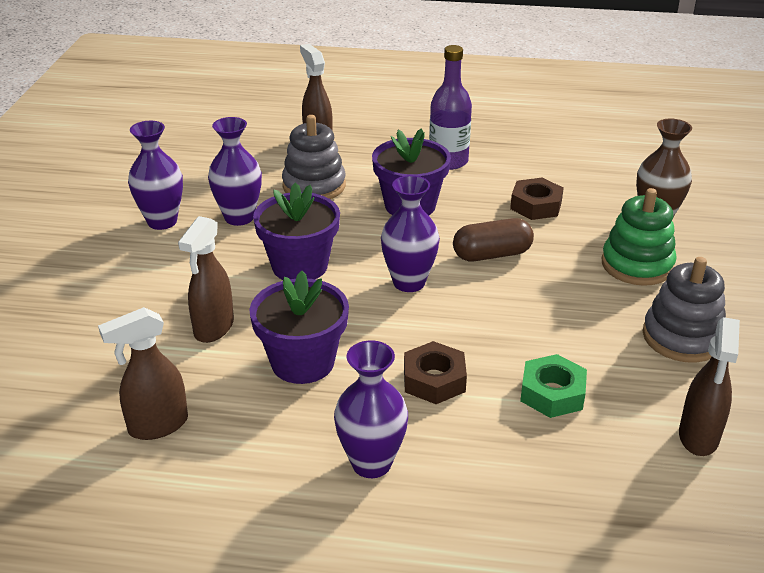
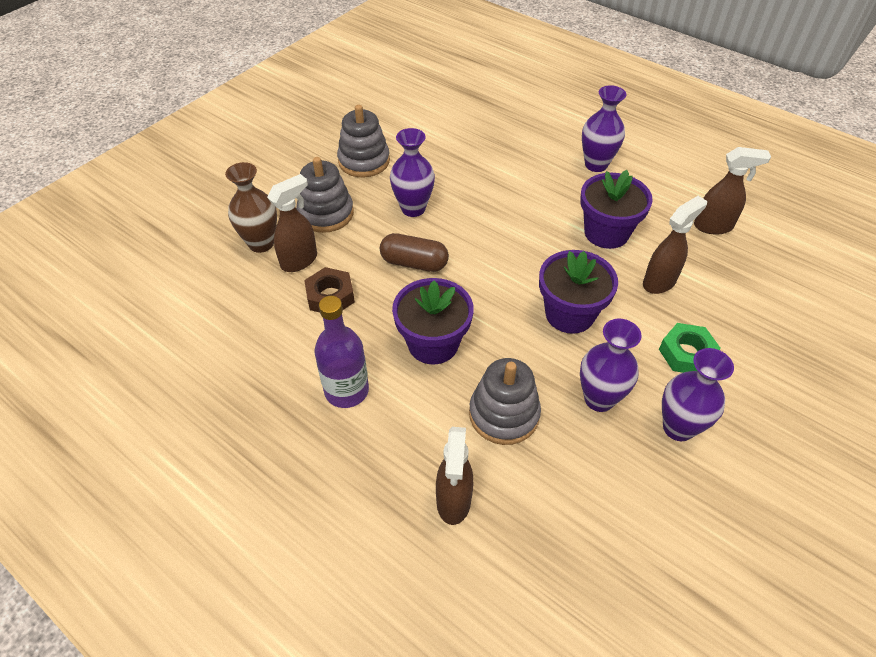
camera: 150 degrees left, 15 degrees up
purple vase [381,175,440,292] -> purple vase moved to [390,128,435,217]
brown nut [404,341,467,404] -> none
green nut [520,354,587,418] -> green nut moved to [659,323,721,373]
green stacking toy [602,188,677,286] -> grey stacking toy [296,157,354,233]
brown spray bottle [679,317,740,456] -> brown spray bottle moved to [267,174,317,272]

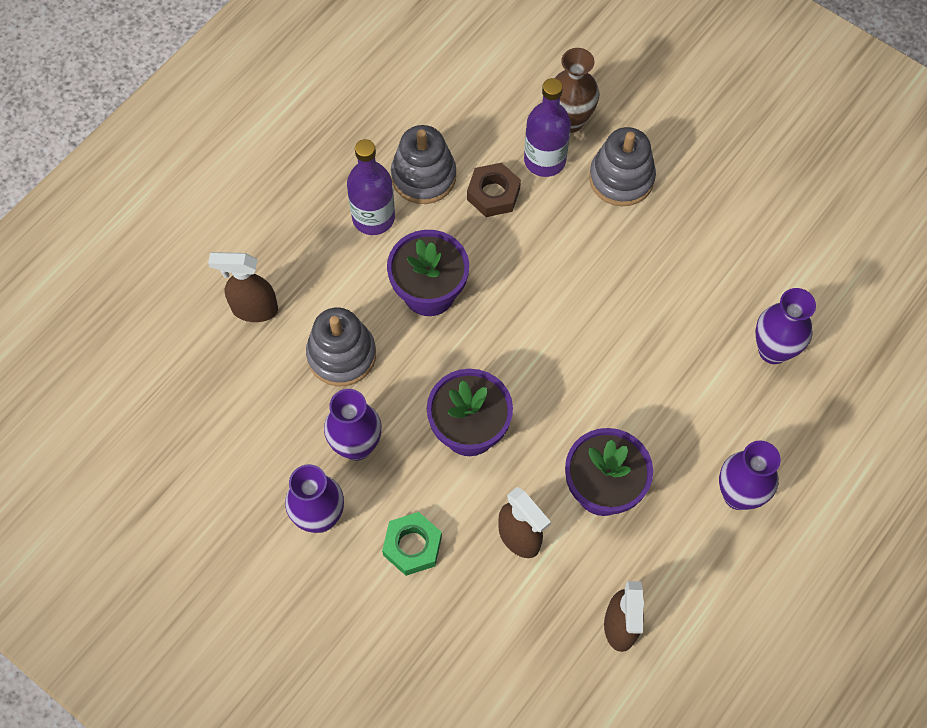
camera: 90 degrees right, 15 degrees up
brown spray bottle [267,174,317,272] -> purple bottle [524,78,571,177]
grey stacking toy [337,105,390,177] -> grey stacking toy moved to [391,125,456,204]
brown capsule [380,233,449,272] -> none
purple vase [390,128,435,217] -> purple vase moved to [755,288,816,364]

